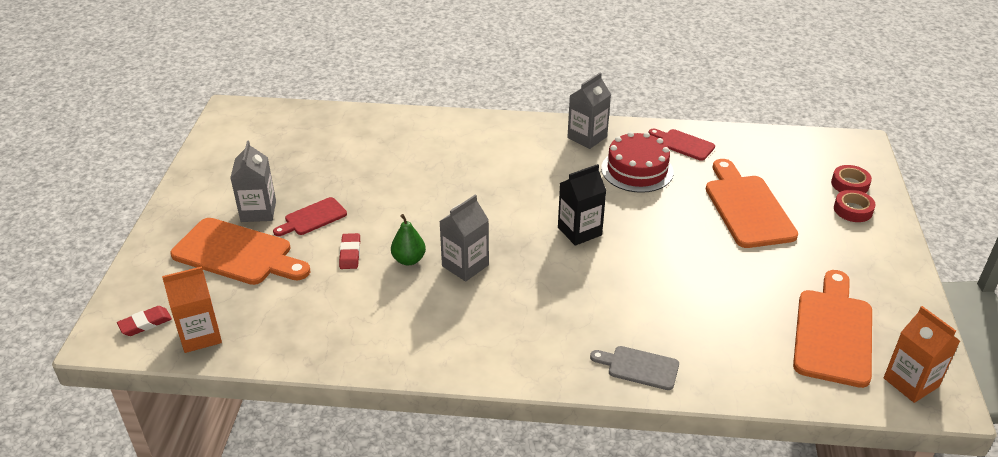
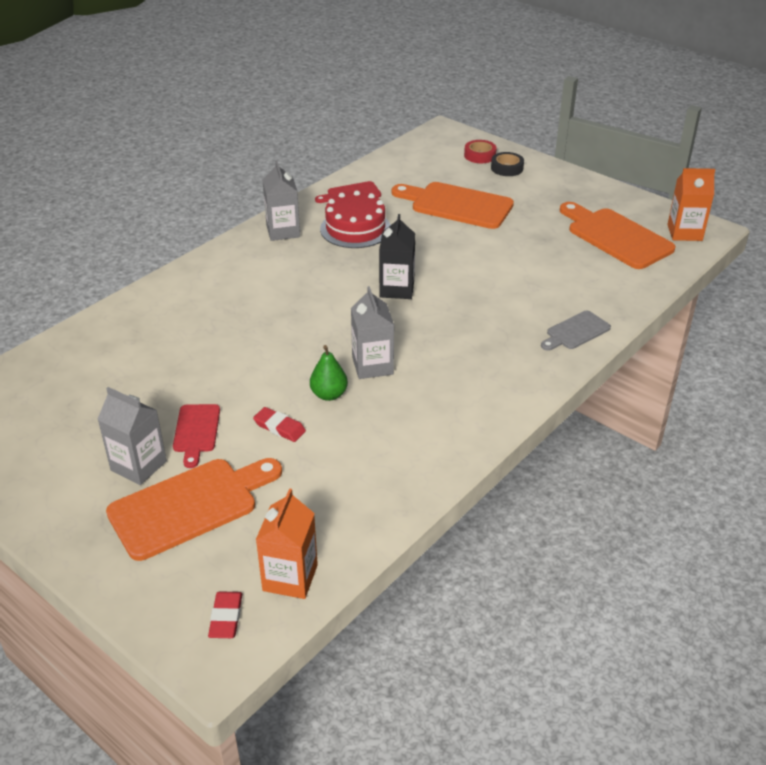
camera: 55 degrees left, 0 degrees up
red tape [834,190,875,222] -> black tape [491,152,524,176]

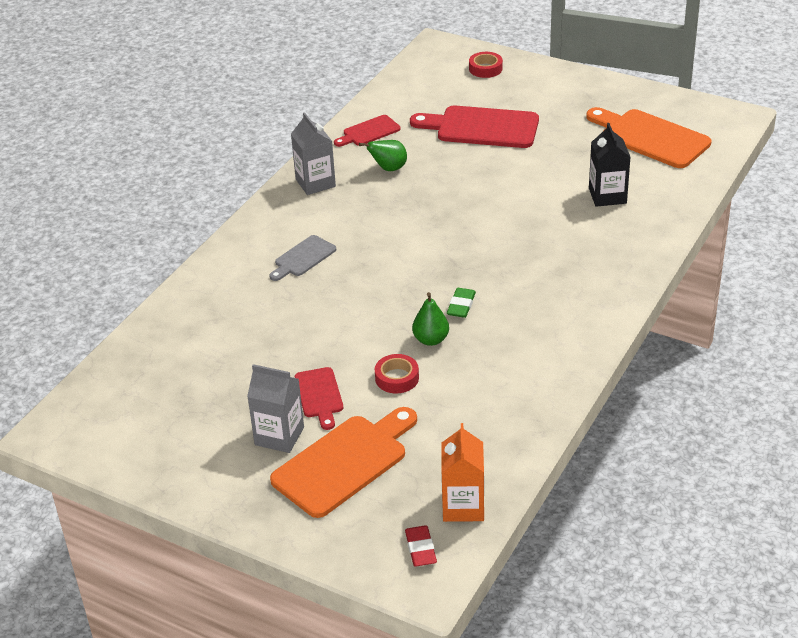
camera: 10 degrees left, 0 degrees up
red eraser [253,407,306,442] -> red tape [375,354,419,394]
red cake [320,191,390,248] -> green pear [359,140,407,171]
grey carton [351,286,394,379] -> green eraser [447,288,476,318]
black carton [379,214,415,299] -> black carton moved to [589,123,630,207]
orange cutting board [391,182,514,229] -> red cutting board [410,106,539,148]
black tape [491,152,524,176] -> none
grey cutting board [541,311,611,351] -> grey cutting board moved to [269,235,336,281]
orange carton [667,168,715,241] -> none

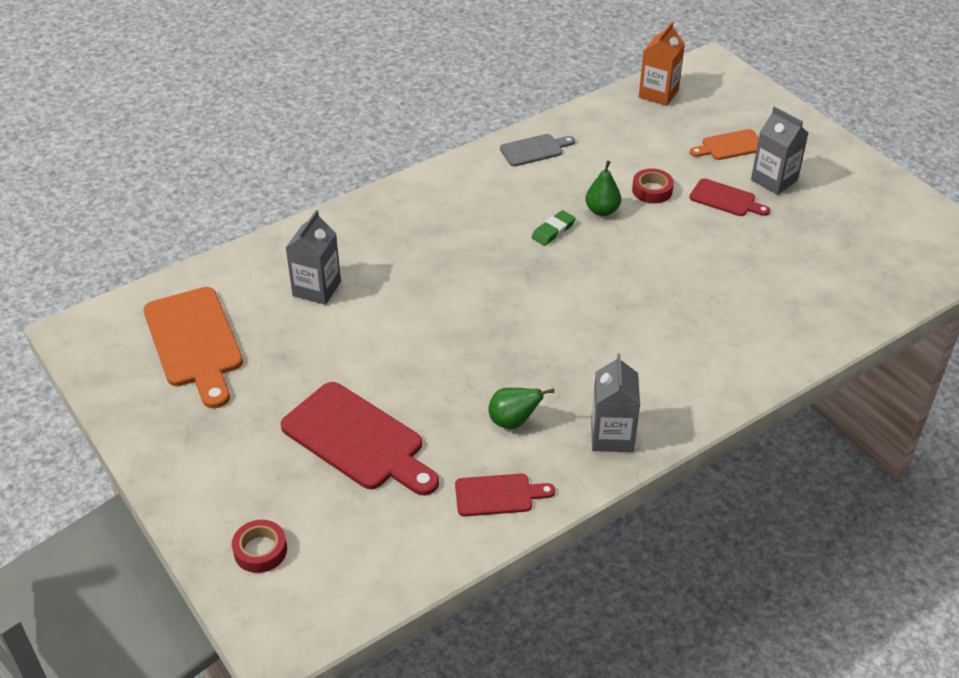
camera: 155 degrees left, 5 degrees up
grey cutting board [269,235,336,281] -> grey cutting board moved to [500,134,575,167]
orange cutting board [270,407,417,518] -> orange cutting board [690,129,759,160], size x0.54
red cutting board [295,367,343,430] -> red cutting board turned 105 degrees clockwise [689,178,770,216]
red eraser [405,525,437,567] -> none
black carton [589,123,630,207] -> grey carton [286,210,341,305]

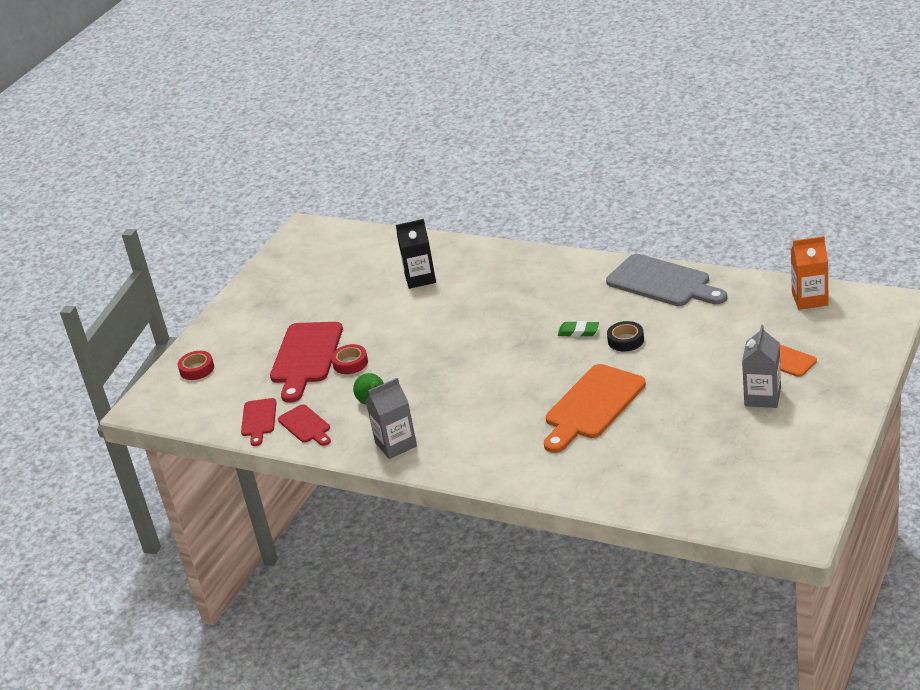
camera: 65 degrees right, 10 degrees down
orange cutting board [143,287,243,408] -> orange cutting board moved to [544,364,646,453]
grey carton [286,210,341,305] -> black carton [396,219,436,289]
grey cutting board [500,134,575,167] -> grey cutting board [606,254,727,306], size x1.84
green pear [586,161,621,216] -> black tape [607,321,644,351]
red tape [632,169,674,203] -> red tape moved to [331,344,368,374]
red cutting board [689,178,770,216] -> red cutting board moved to [241,398,277,446]

